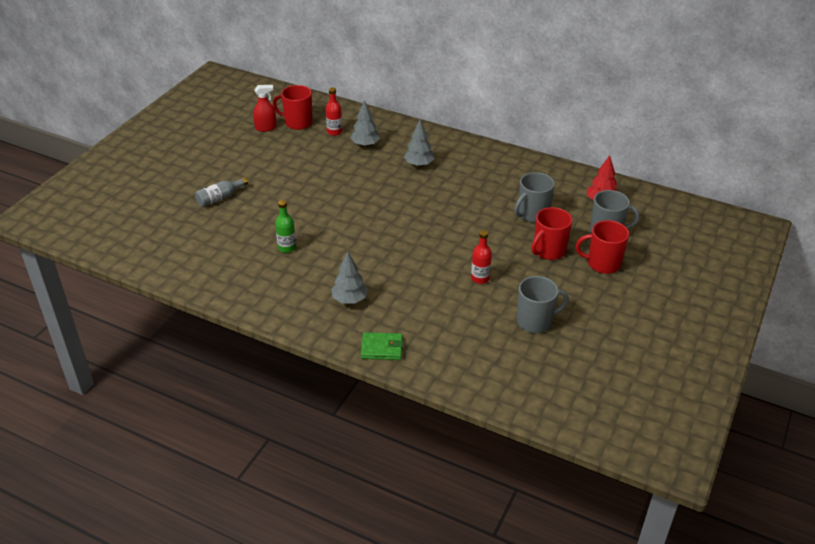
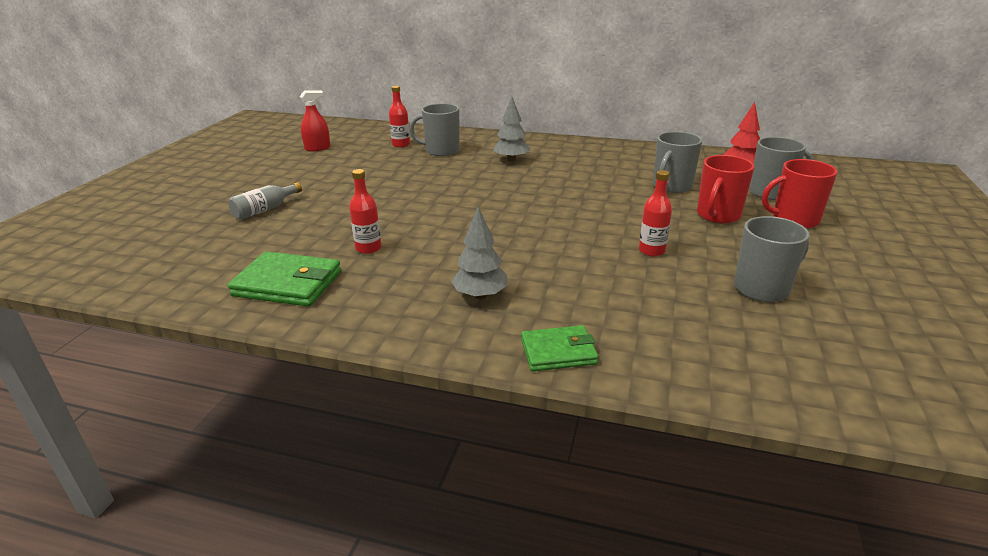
camera: 10 degrees left, 10 degrees down
red mug [273,85,313,130] -> none
green bottle [275,200,296,253] -> red bottle [349,169,382,254]
grey tree [350,100,380,147] -> grey mug [409,103,460,156]
none -> green wallet [228,251,341,307]

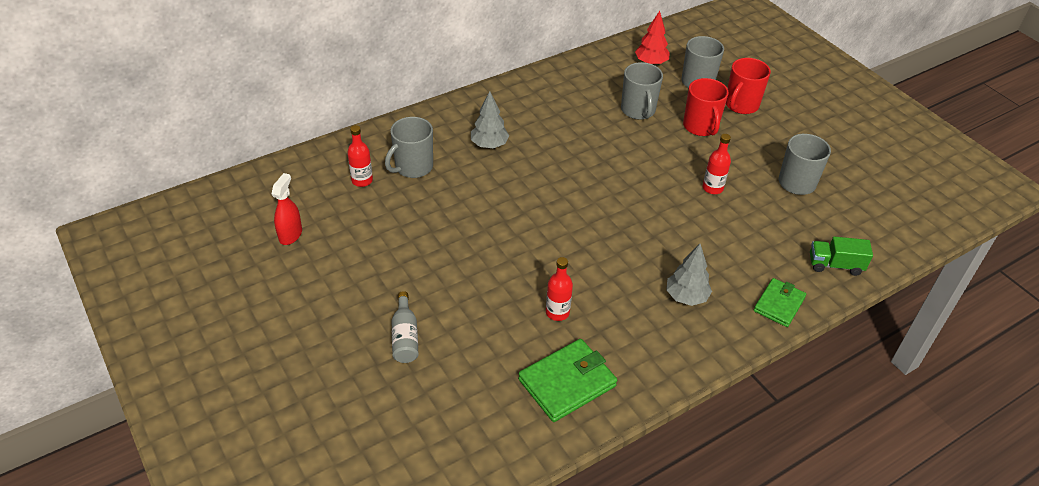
camera: 50 degrees left, 15 degrees up
none -> green truck [810,236,873,276]

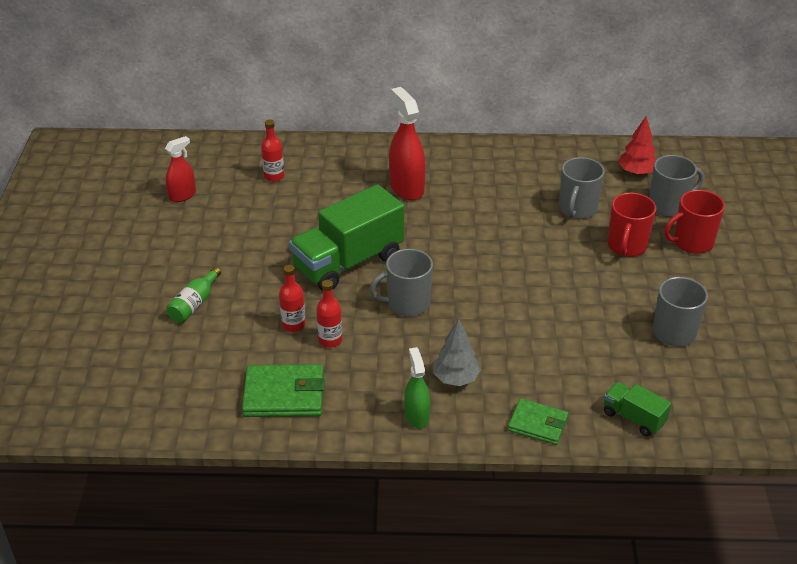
camera: 35 degrees right, 5 degrees down
grey mug [385,117,433,178] -> grey mug moved to [370,249,433,317]
grey bottle [392,291,419,363] -> green bottle [166,267,221,323]
grey tree [471,91,509,148] -> red spray bottle [389,87,426,200]
red bottle [703,134,731,194] -> red bottle moved to [279,265,306,332]
green wallet [754,278,806,327] -> green wallet turned 45 degrees clockwise [508,398,569,445]
none -> green truck [289,184,404,291]
none -> green spray bottle [405,347,430,428]

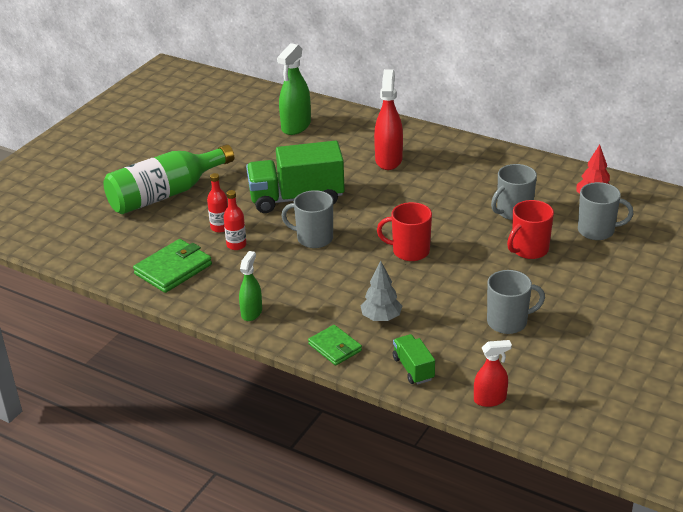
camera: 30 degrees right, 5 degrees down
red spray bottle [165,136,196,202] -> red spray bottle moved to [474,340,512,407]
green bottle [166,267,221,323] -> green bottle [104,144,234,214], size x2.23
green wallet [242,364,325,417] -> green wallet turned 75 degrees counterclockwise [133,239,212,293]
red bottle [261,120,284,182] -> green spray bottle [277,43,311,135]
grey tree [433,319,481,386] -> grey tree moved to [361,261,402,322]
red mug [664,190,725,254] -> red mug moved to [377,202,432,261]

